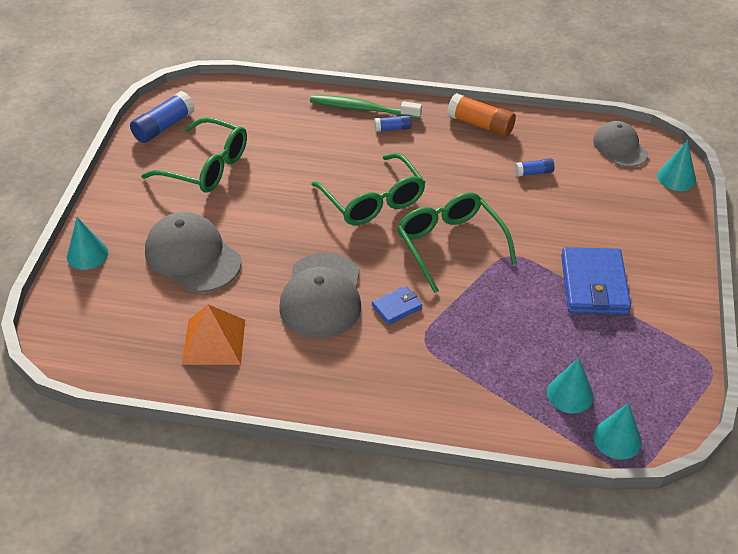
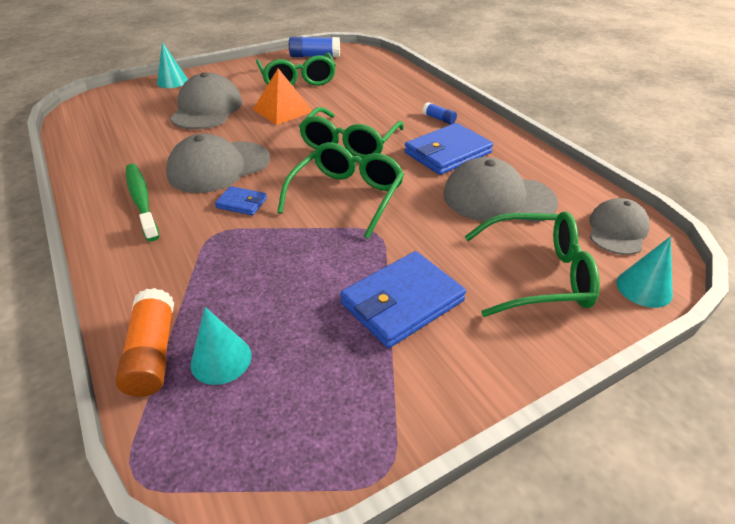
camera: 50 degrees right, 5 degrees down
orange pyramid [182,305,245,365] -> orange pyramid moved to [253,68,312,125]
green toothbrush [310,95,422,119] -> green toothbrush moved to [126,164,159,241]
orange glue stick [447,93,516,137] -> orange glue stick moved to [115,288,174,397]
blue glue stick [515,158,554,177] -> grey cap [443,157,558,222]
turquoise cone [593,403,642,460] -> none
none -> blue wallet [404,123,493,175]
none -> green glasses [464,211,600,317]

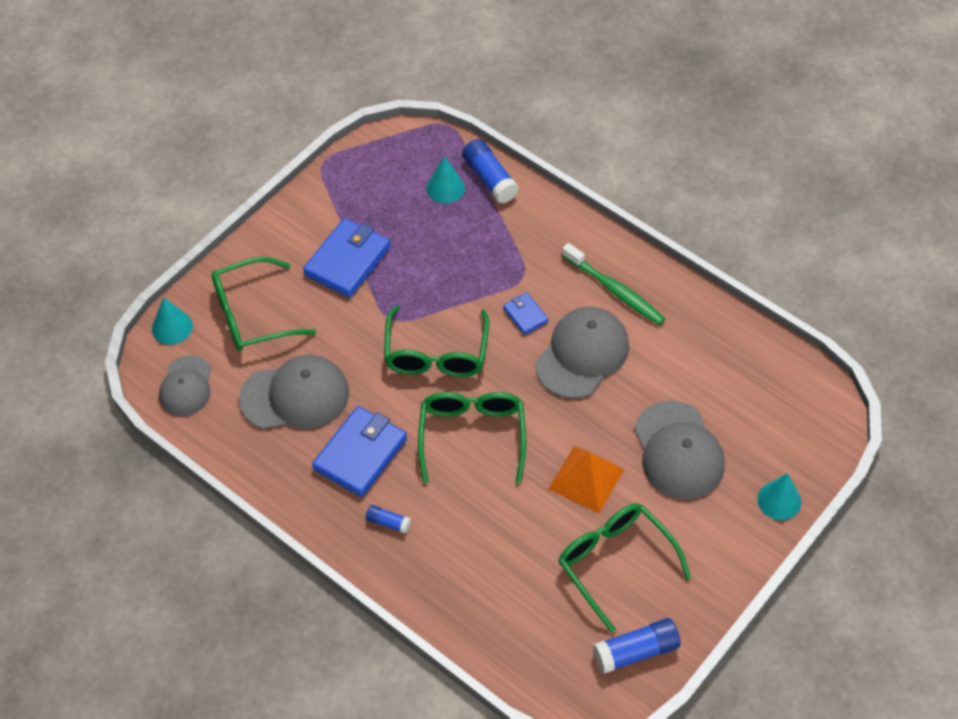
camera: 160 degrees right, 15 degrees up
orange glue stick [115,288,174,397] -> blue glue stick [462,139,519,204]
blue wallet [215,186,267,215] -> blue wallet turned 60 degrees clockwise [503,293,548,335]

